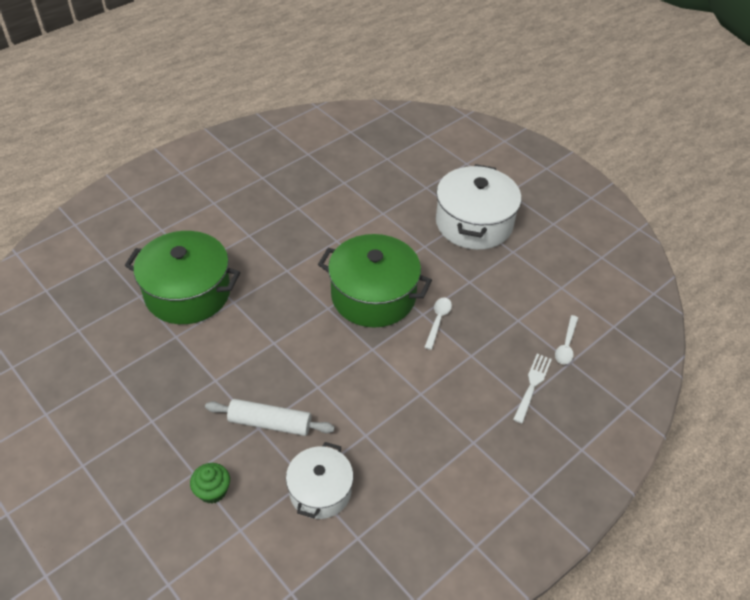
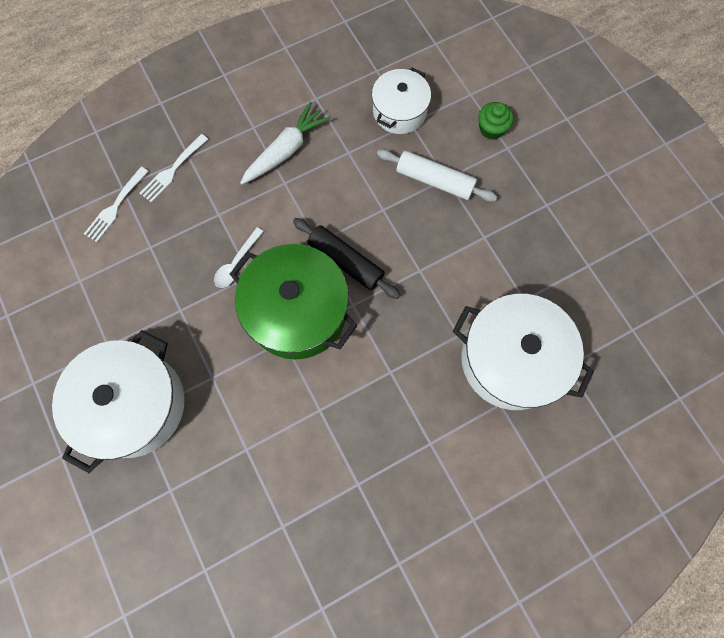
camera: 165 degrees left, 25 degrees up
green pot [124,231,240,324] -> white pot [453,294,594,410]
white spoon [555,315,578,365] -> white fork [84,167,148,242]
none -> white carrot [240,102,331,184]
none -> black rolling pin [293,218,400,299]

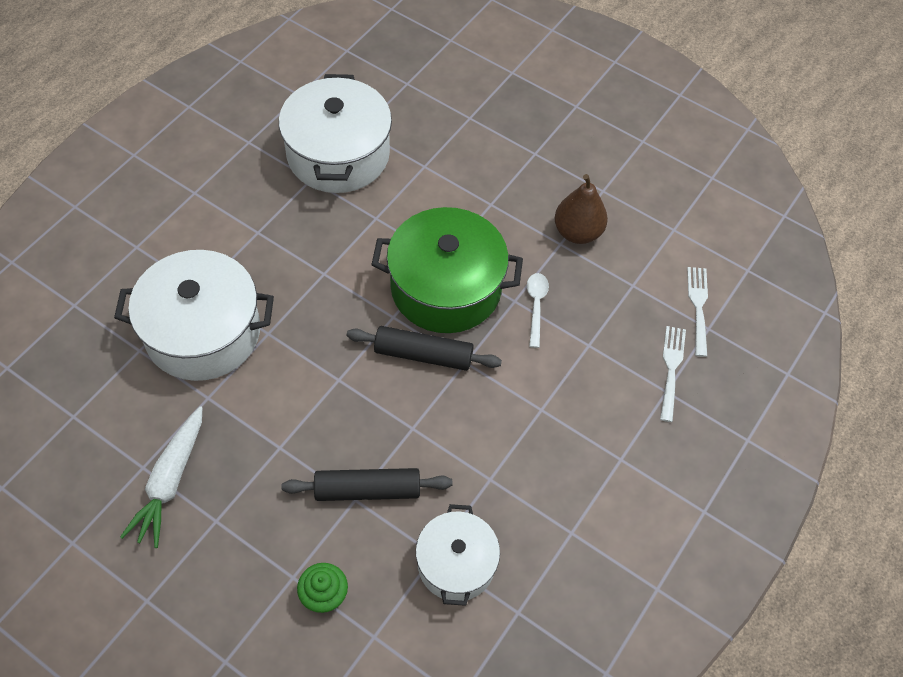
camera: 150 degrees right, 15 degrees down
white pot [52,330,185,473] -> white pot moved to [279,74,392,193]
white carrot [240,102,331,184] -> white carrot moved to [120,406,203,548]
white rolling pin [377,149,497,202] -> black rolling pin [281,468,452,501]
none -> brown pear [555,174,608,244]

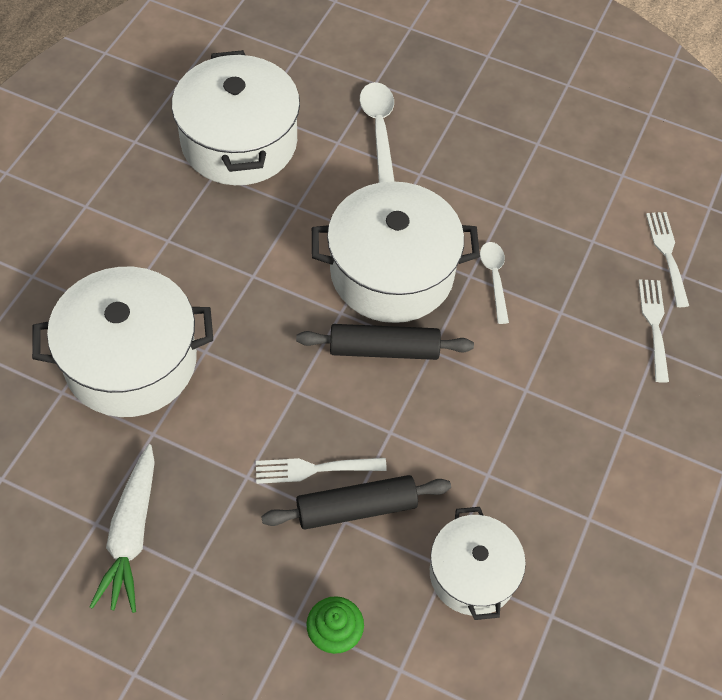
camera: 10 degrees left, 0 degrees up
green pot [371,207,523,333] -> white pot [312,181,480,323]
brown pear [555,174,608,244] -> none
none -> white fork [256,458,387,484]
none -> white spoon [360,82,395,183]

